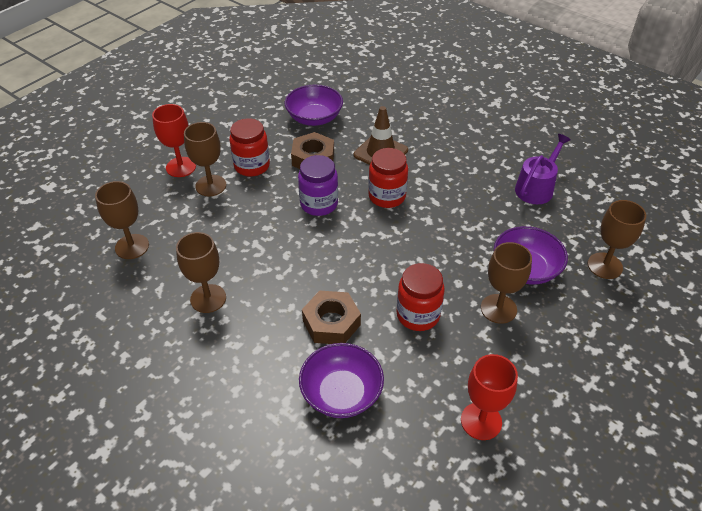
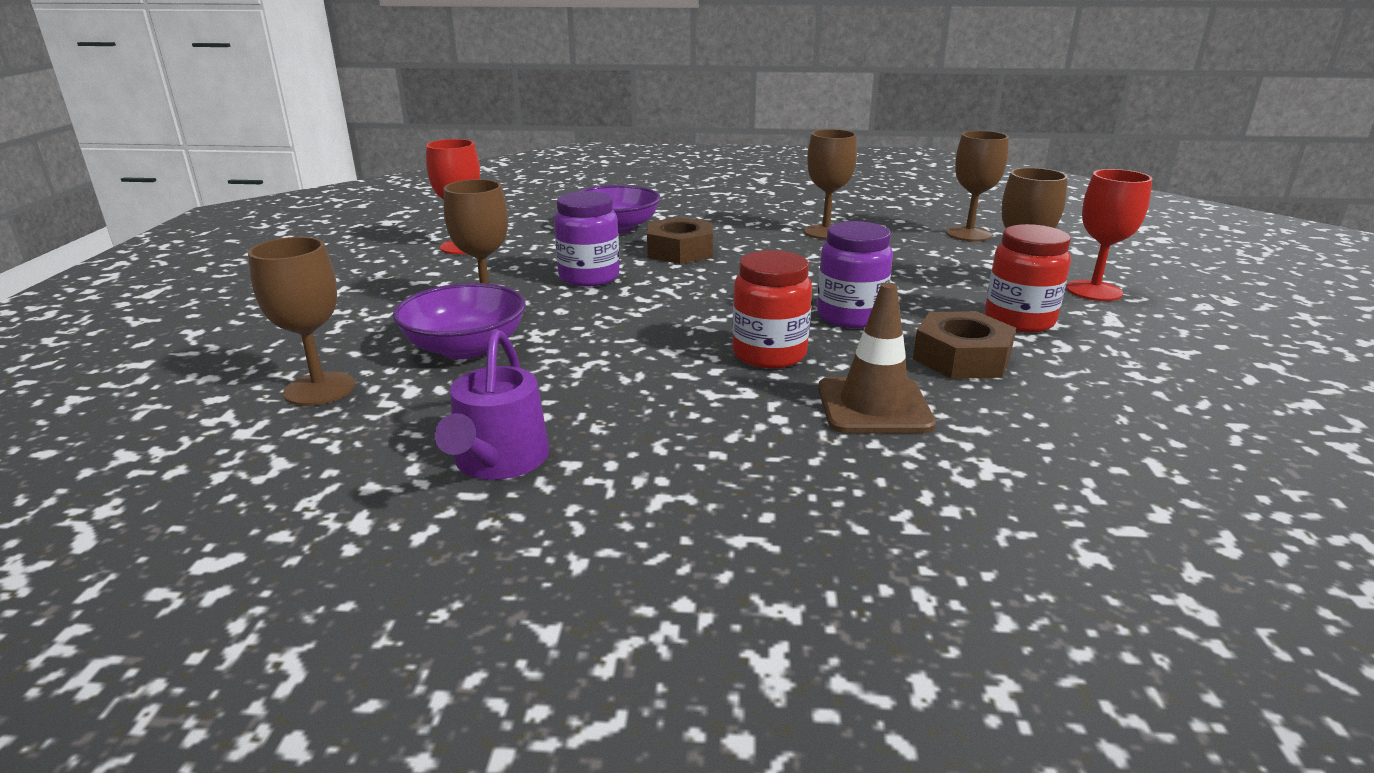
camera: 145 degrees right, 20 degrees down
purple bowl [285,85,343,126] -> none
red jar [396,263,445,331] -> purple jar [554,191,619,287]

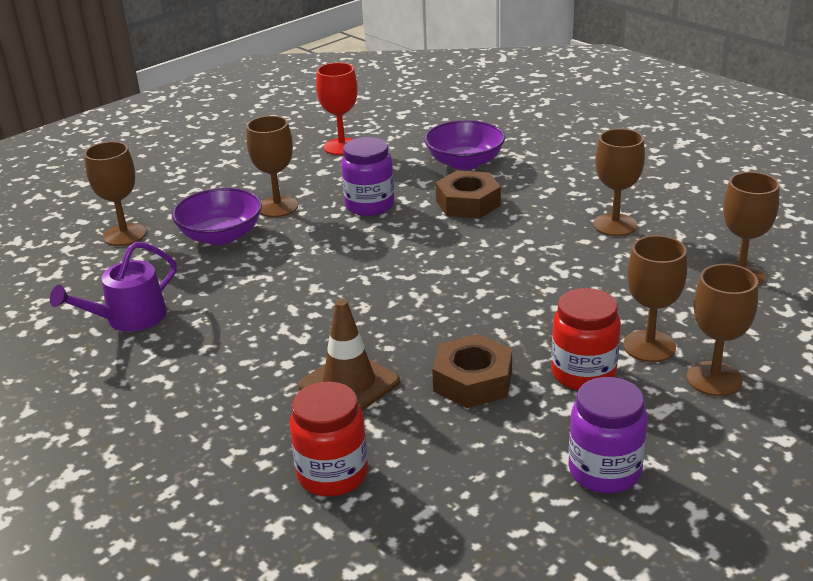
camera: 45 degrees right, 5 degrees up
red jar [732,250,812,368] -> red jar moved to [289,381,368,496]
purple jar [817,221,893,328] -> purple jar moved to [569,377,648,493]
red goblet [1066,169,1152,301] -> brown goblet [687,264,758,396]

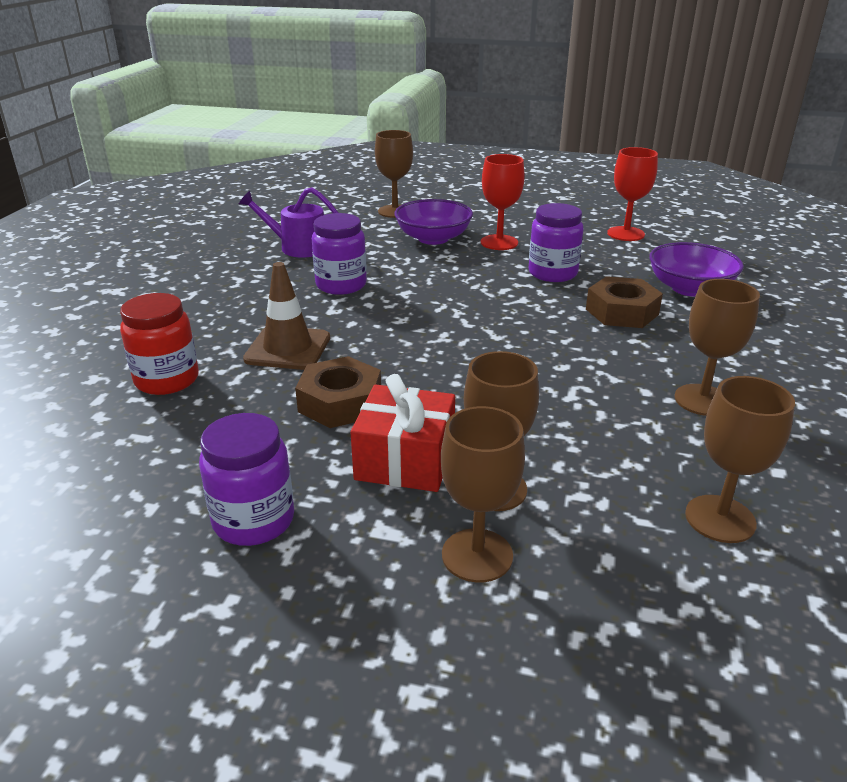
camera: 55 degrees right, 0 degrees up
brown goblet [246,116,298,217] -> red goblet [481,154,525,250]
red jar [551,288,621,390] -> red gift [351,374,455,492]
none -> purple jar [312,213,367,295]

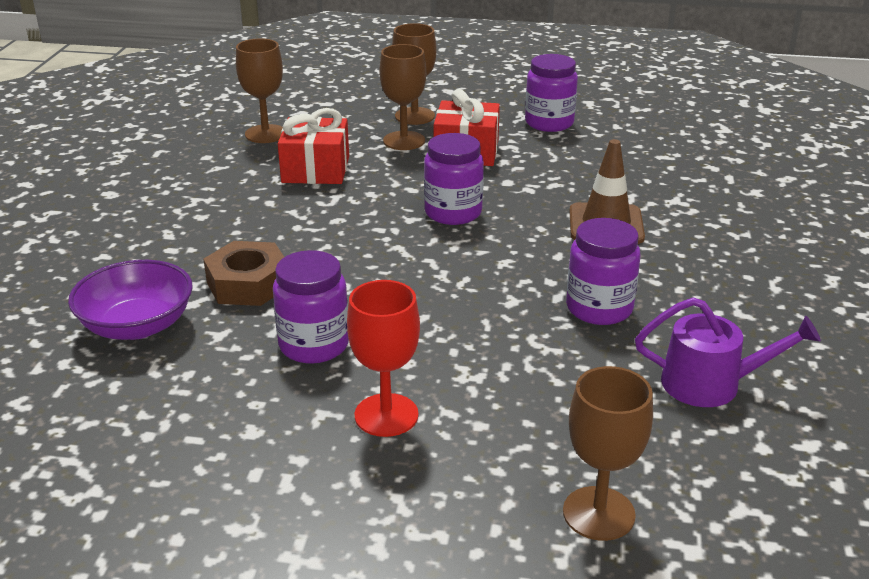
camera: 175 degrees right, 0 degrees up
red jar [120,293,199,395] -> none
brown nut [295,356,381,428] -> none
purple bowl [394,199,473,245] -> none
red goblet [607,147,658,241] -> none
brown goblet [674,279,760,416] -> none
none -> red gift [278,108,349,184]
none -> purple jar [424,133,484,225]

